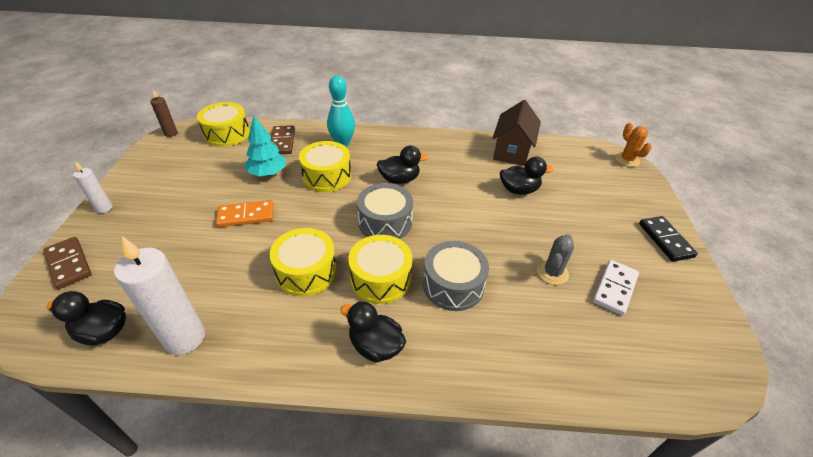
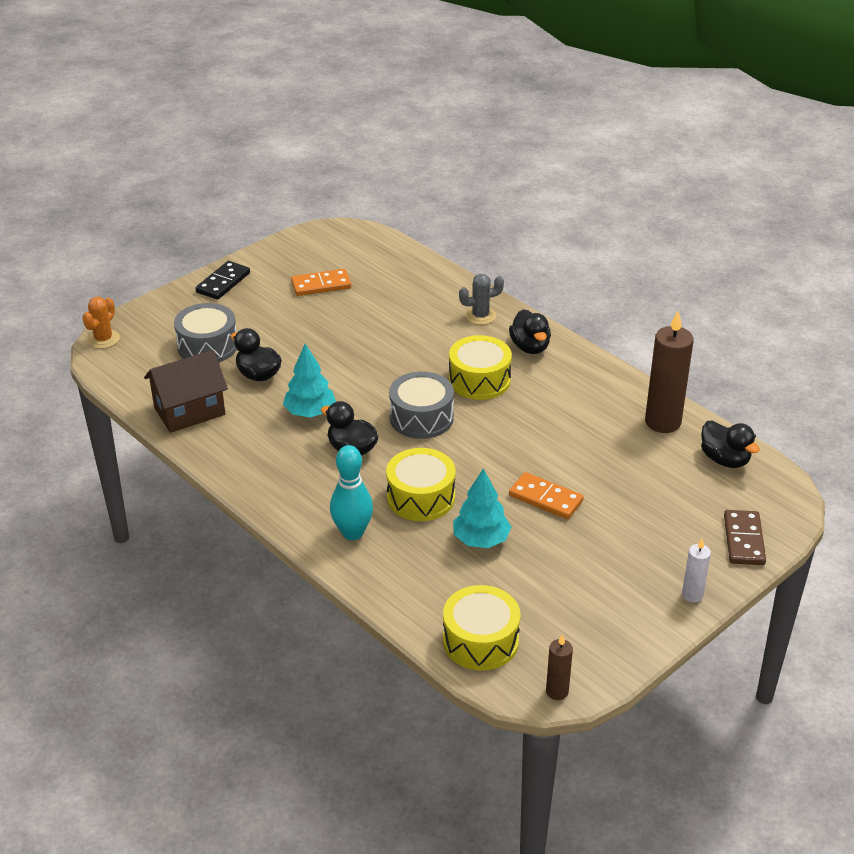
camera: 135 degrees left, 5 degrees down
white candle [114,236,205,355] -> brown candle [645,311,694,433]
yellow drum [269,228,337,296] -> none
brown domino [271,125,295,154] -> none
grey drum [423,241,489,311] -> grey drum moved to [174,303,237,362]
grey cactus [537,234,574,285] -> grey cactus moved to [459,274,504,325]
white domino [593,260,639,316] -> orange domino [291,269,351,296]
none -> turquoise tree [283,343,336,417]

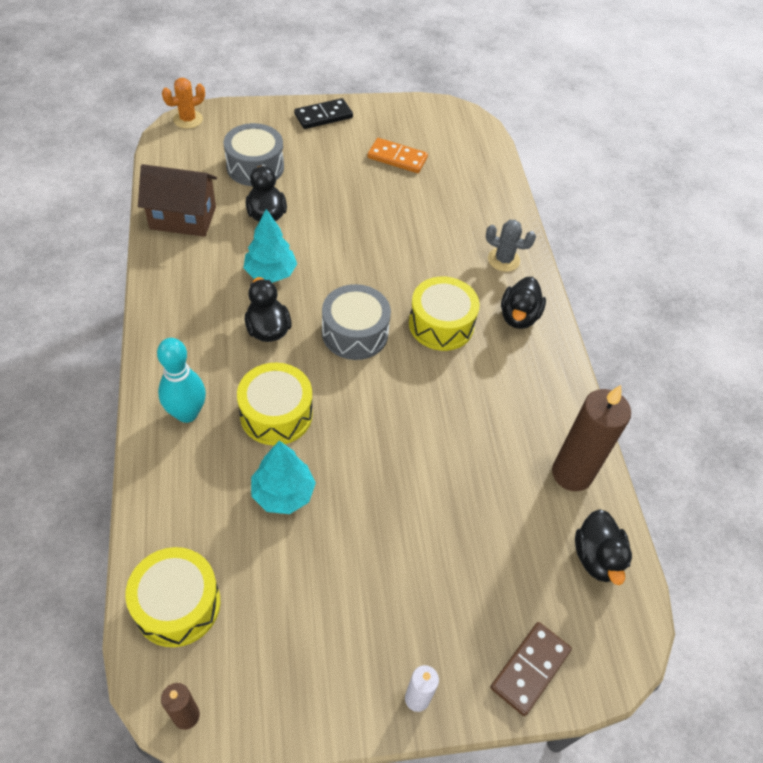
camera: 30 degrees right, 15 degrees up
orange domino [509,472,584,519] -> none

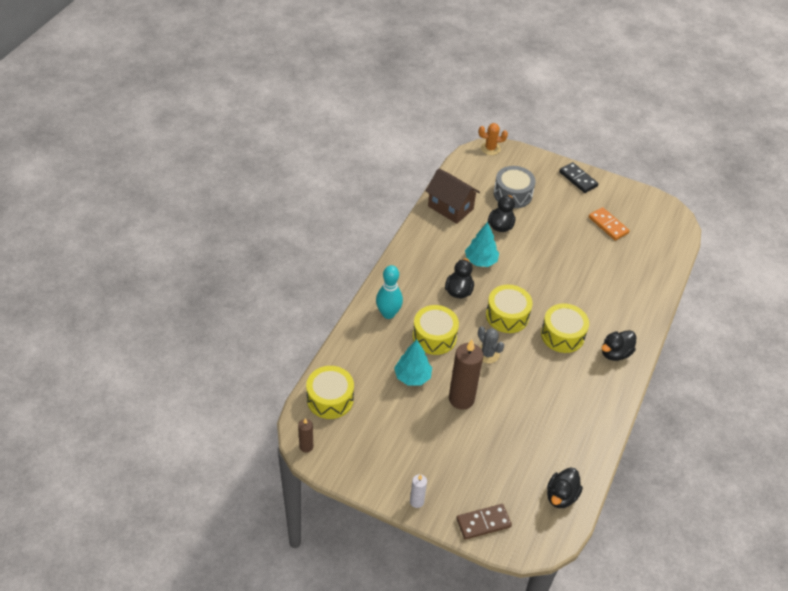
camera: 35 degrees right, 5 degrees down
black domino [294,98,353,129] -> black domino turned 45 degrees clockwise [559,162,598,193]
grey drum [322,284,391,360] -> yellow drum [486,285,533,333]
grey cactus [486,220,536,272] -> grey cactus moved to [478,326,504,363]
brown candle [552,385,631,491] -> brown candle moved to [449,340,483,410]

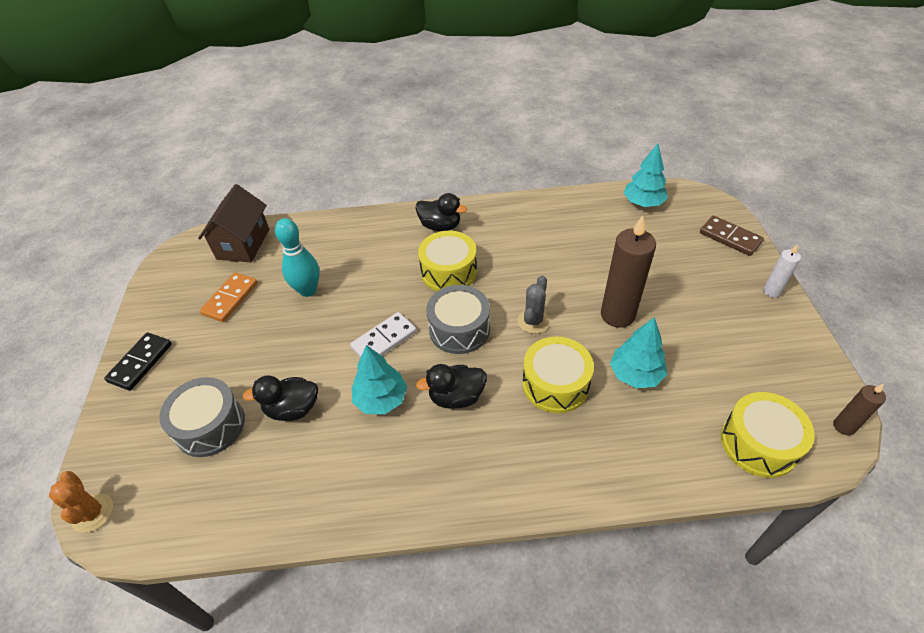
camera: 115 degrees left, 0 degrees up
turquoise bowling pin [376,265,403,319] -> turquoise bowling pin moved to [275,218,320,297]
brown house [426,168,480,224] -> brown house moved to [198,184,269,262]
yellow drum [486,285,533,333] -> grey drum [426,285,490,354]
black duck [547,468,583,508] -> turquoise tree [624,143,668,207]
none -> white domino [350,312,417,357]

